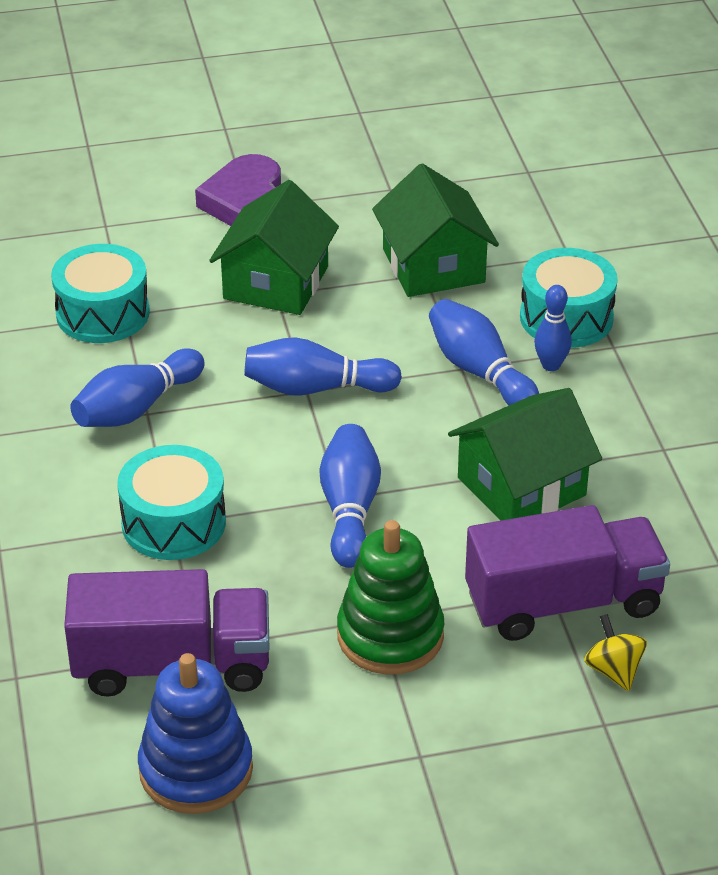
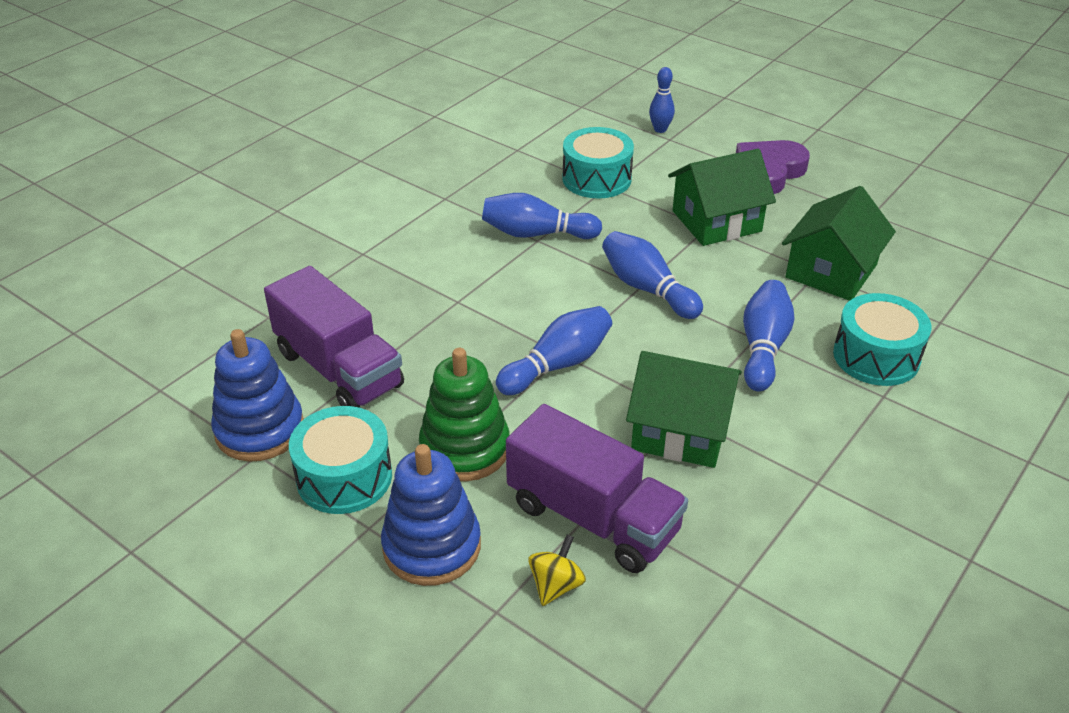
camera: 50 degrees right, 0 degrees up
turquoise drum [117,445,226,560] -> turquoise drum moved to [289,406,392,514]
blue bowling pin [534,285,572,371] -> blue bowling pin moved to [649,67,675,133]
none -> blue stacking toy [381,444,481,586]

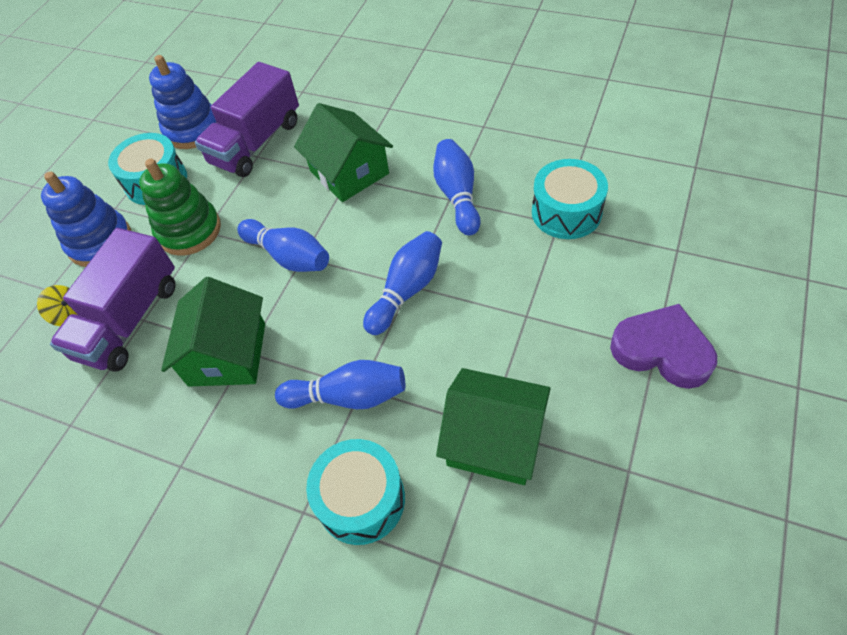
camera: 80 degrees right, 15 degrees up
blue bowling pin [649,67,675,133] -> none
green house [668,149,776,246] -> green house moved to [294,103,393,202]

